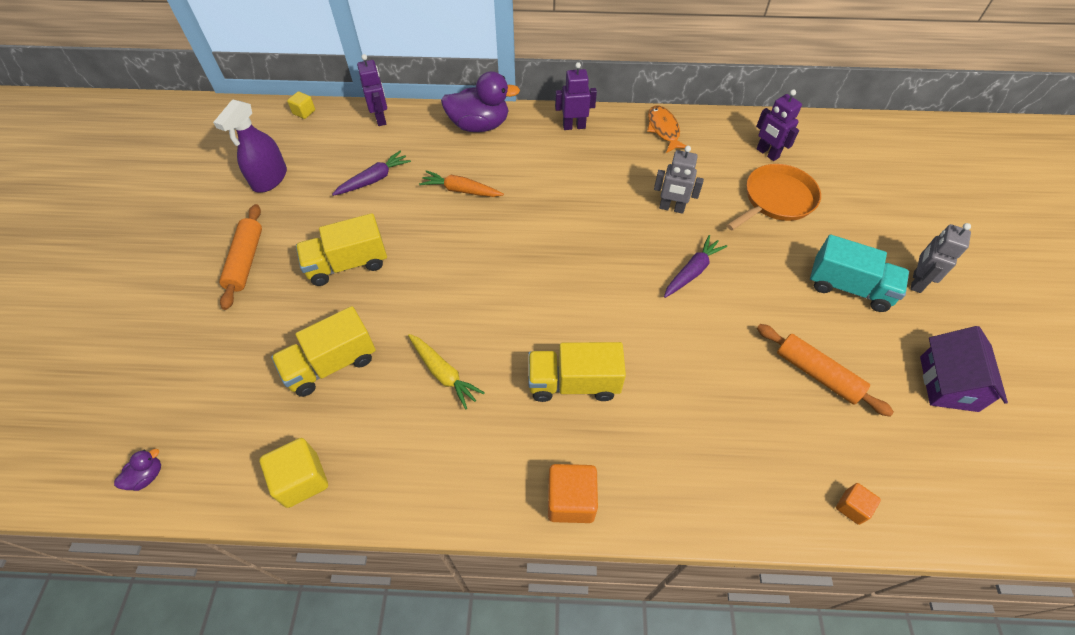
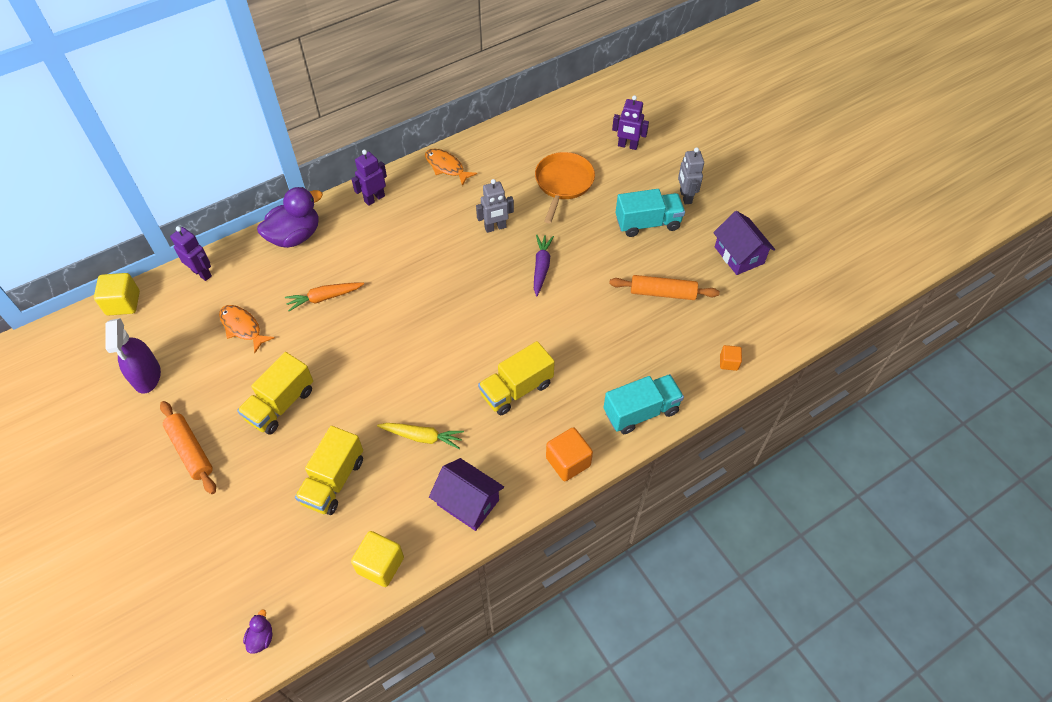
camera: 35 degrees left, 0 degrees up
yellow cube [287,91,315,119] -> yellow cube [94,273,140,316], size x1.74
purple carrot [332,151,411,196] -> orange fish [219,305,274,353]
purple robot [756,89,802,161] -> purple robot moved to [612,95,649,150]
none -> purple house [429,458,504,531]
none -> turquoise truck [603,374,684,434]

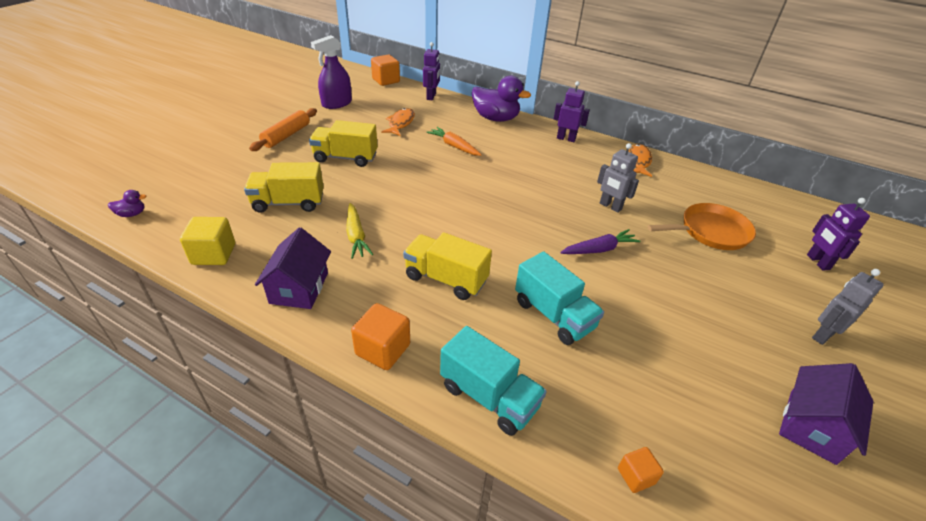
camera: 60 degrees right, 15 degrees down
yellow cube [94,273,140,316] -> orange cube [371,55,400,86]
orange rolling pin [609,275,720,300] -> none
turquoise truck [615,189,685,237] -> turquoise truck moved to [515,252,604,345]

